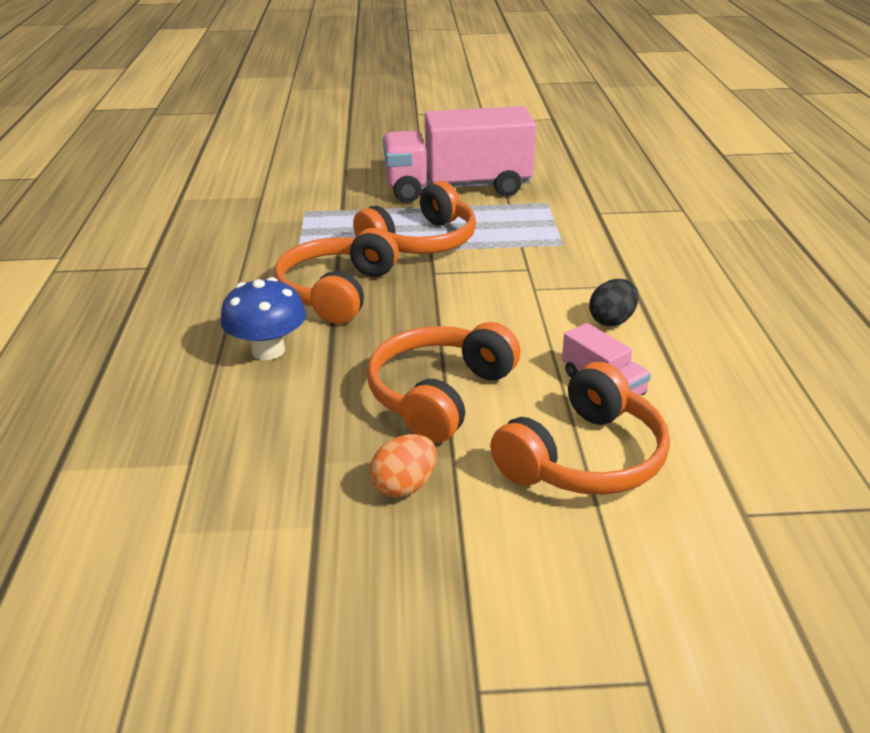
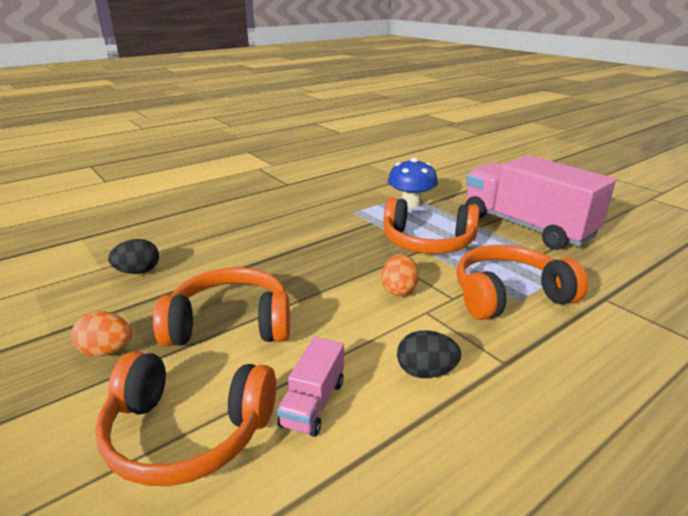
camera: 55 degrees right, 5 degrees down
blue mushroom [220,277,306,360] -> blue mushroom moved to [388,158,438,208]
orange headphones [274,228,399,324] -> orange headphones moved to [456,245,588,320]
none -> black egg [108,239,159,274]
none -> orange egg [381,254,419,296]

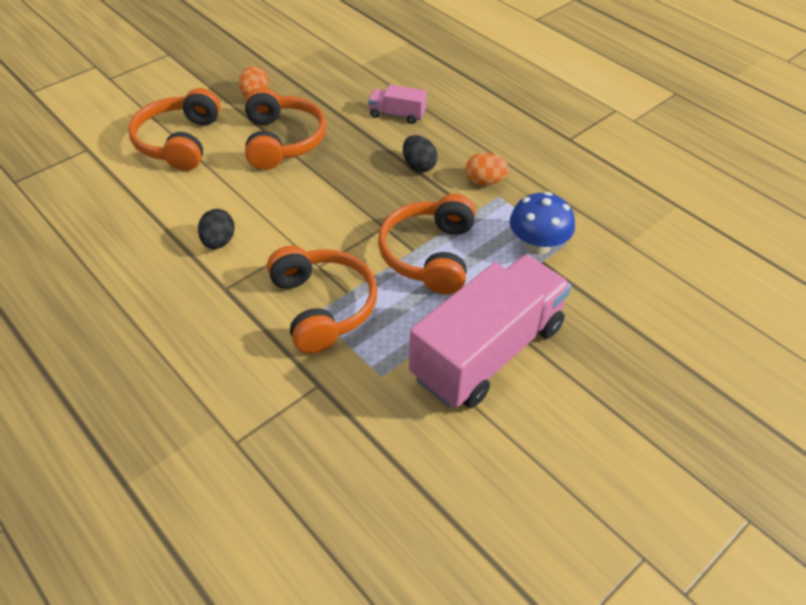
camera: 85 degrees right, 20 degrees up
black egg [108,239,159,274] -> black egg moved to [403,135,438,172]
pink truck [277,337,344,437] -> pink truck moved to [368,85,427,124]
orange egg [381,254,419,296] -> orange egg moved to [465,153,509,185]

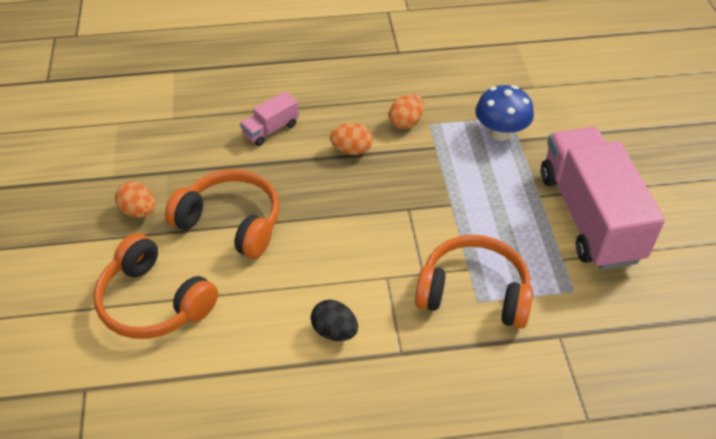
camera: 55 degrees left, 0 degrees up
orange headphones [378,194,476,294] -> none
black egg [403,135,438,172] -> orange egg [330,123,373,155]

